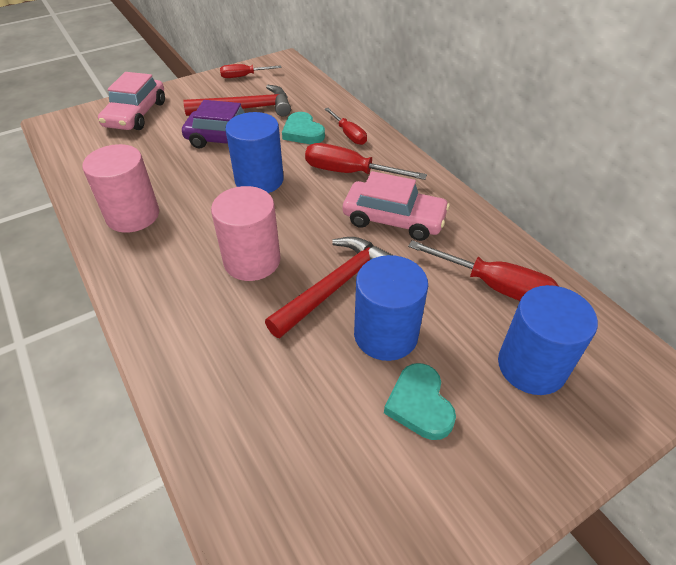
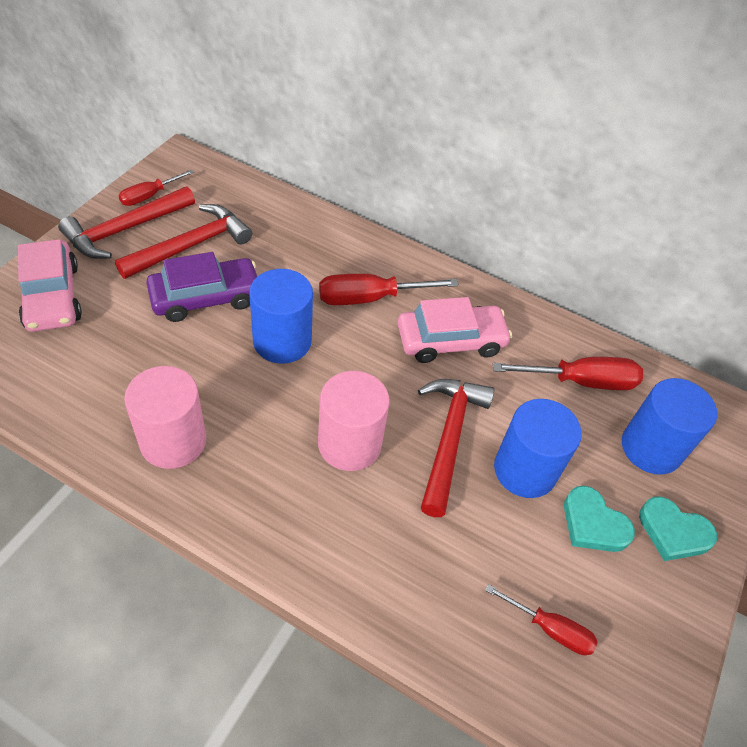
camera: 35 degrees left, 5 degrees up
turquoise heart [282,112,325,144] -> turquoise heart moved to [639,496,717,561]
red screwdriver [325,108,367,145] -> red screwdriver moved to [485,584,598,655]
none -> red hammer [58,186,195,259]

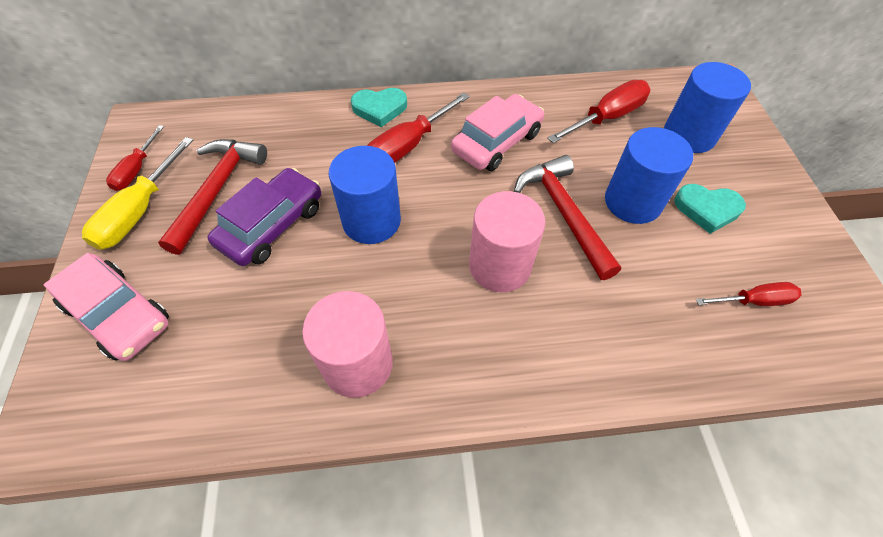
camera: 30 degrees left, 5 degrees up
red hammer [58,186,195,259] -> yellow screwdriver [82,137,193,250]
turquoise heart [639,496,717,561] -> turquoise heart moved to [351,88,407,127]

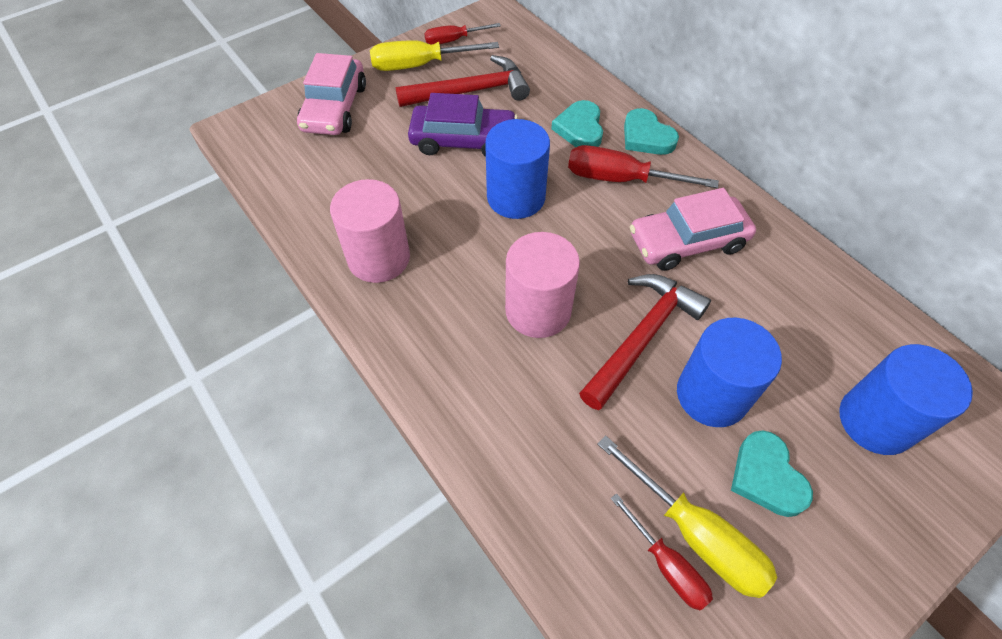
camera: 60 degrees right, 0 degrees up
pink car [451,94,544,171] -> pink car turned 150 degrees clockwise [630,188,756,271]
red screwdriver [547,80,650,143] -> none
none -> turquoise heart [551,100,603,147]
none -> yellow screwdriver [597,435,778,598]

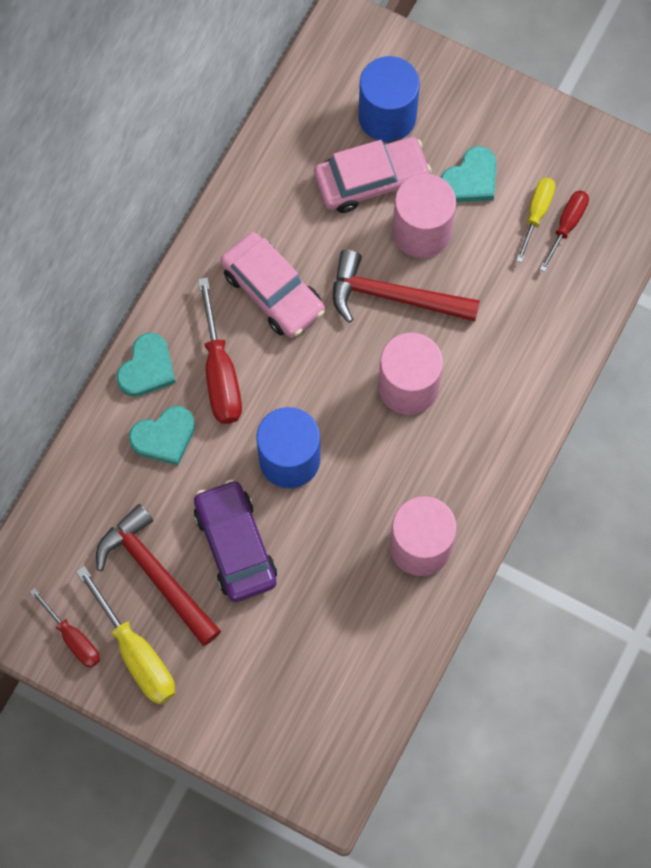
camera: 115 degrees left, 15 degrees up
pink car [297,53,366,135] -> pink car moved to [314,137,432,213]
yellow screwdriver [597,435,778,598] -> yellow screwdriver [516,177,556,263], size x0.63
blue cylinder [677,318,782,427] -> pink cylinder [393,174,456,258]

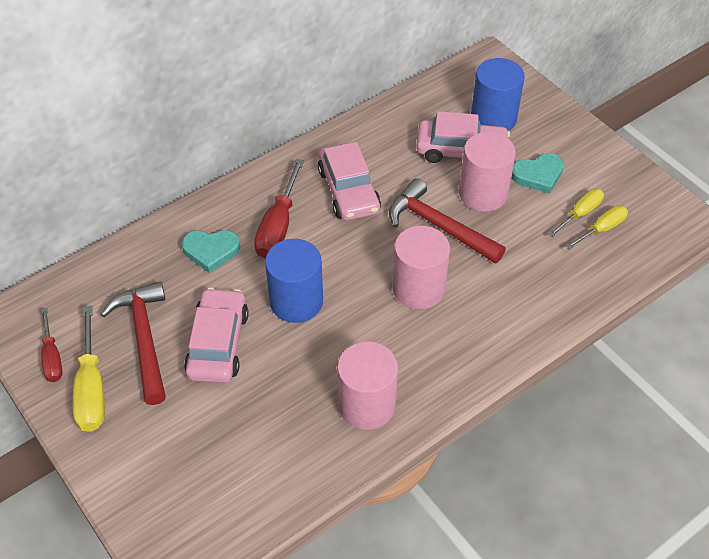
camera: 25 degrees right, 20 degrees down
turquoise heart [116,333,176,397] -> none
purple car [194,479,277,602] -> pink car [184,288,249,383]
red screwdriver [539,190,589,272] -> yellow screwdriver [565,205,628,249]

